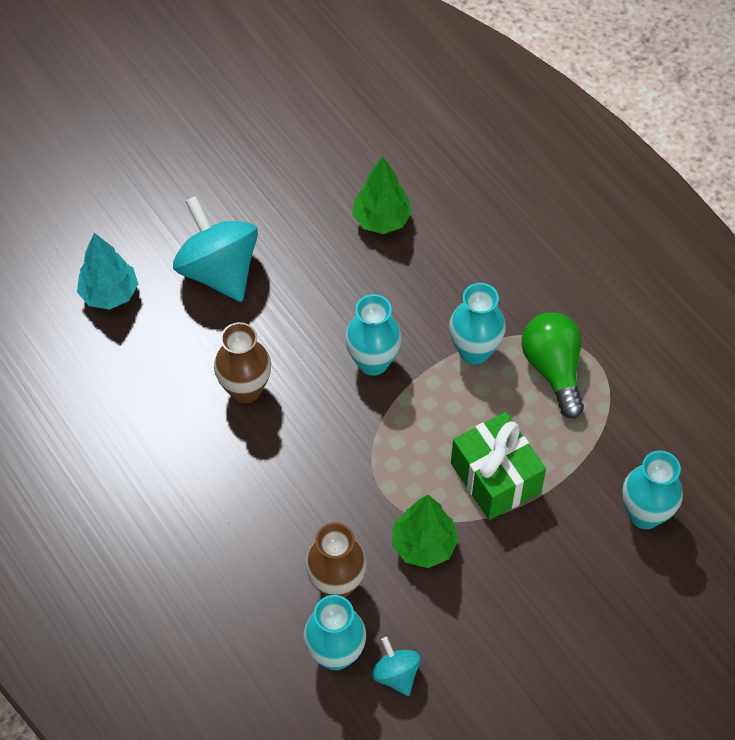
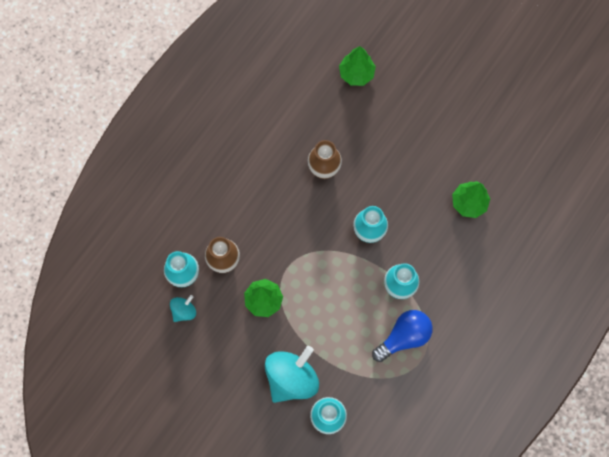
camera: 70 degrees right, 15 degrees up
turquoise tree [77,233,138,310] -> green tree [339,46,376,86]
turquoise spinning top [173,196,258,302] -> turquoise spinning top moved to [265,346,319,403]
green gift [451,412,546,520] -> none
green light bulb [522,312,584,418] -> blue light bulb [372,310,433,362]

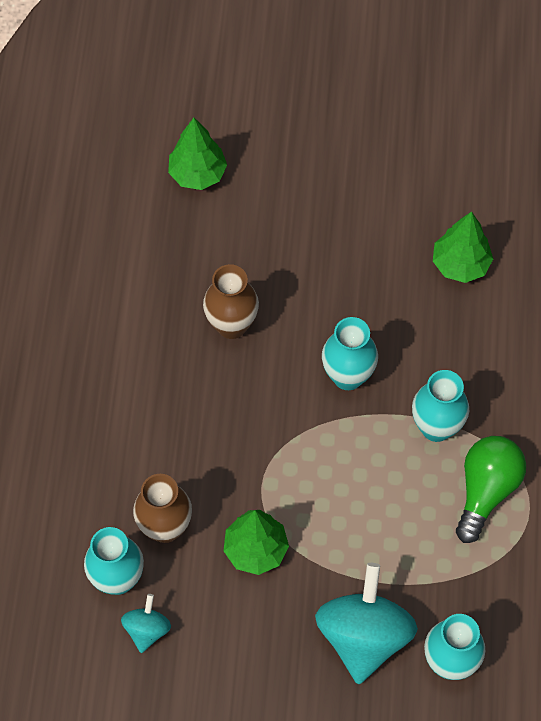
camera: 30 degrees left, 10 degrees down
blue light bulb [372,310,433,362] -> green light bulb [456,436,526,543]

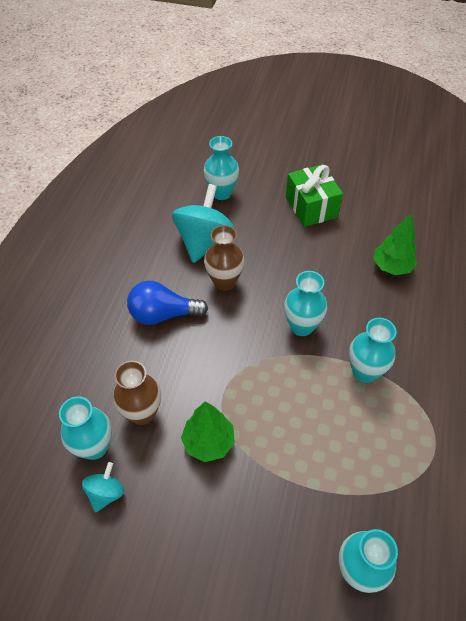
camera: 10 degrees right, 10 degrees down
green tree [168,118,227,190] -> turquoise vase [204,136,239,200]
turquoise spinning top [315,563,418,684] -> turquoise spinning top moved to [172,184,235,263]
green light bulb [456,436,526,543] -> none
none -> blue light bulb [127,280,208,325]
none -> green gift [286,164,343,227]

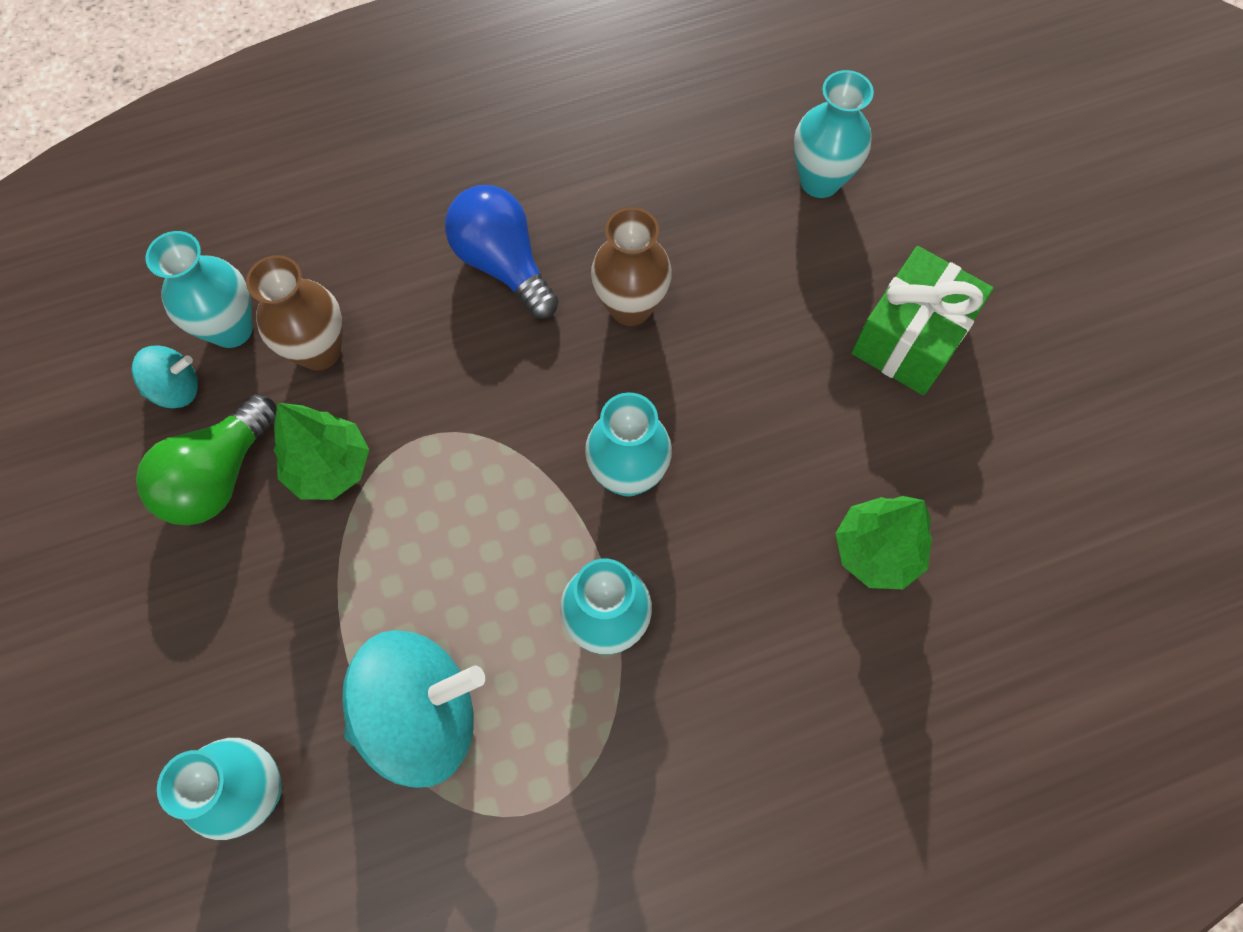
camera: 55 degrees right, 15 degrees up
turquoise spinning top [172,184,235,263] -> turquoise spinning top moved to [342,630,485,788]
none -> green light bulb [136,395,277,525]

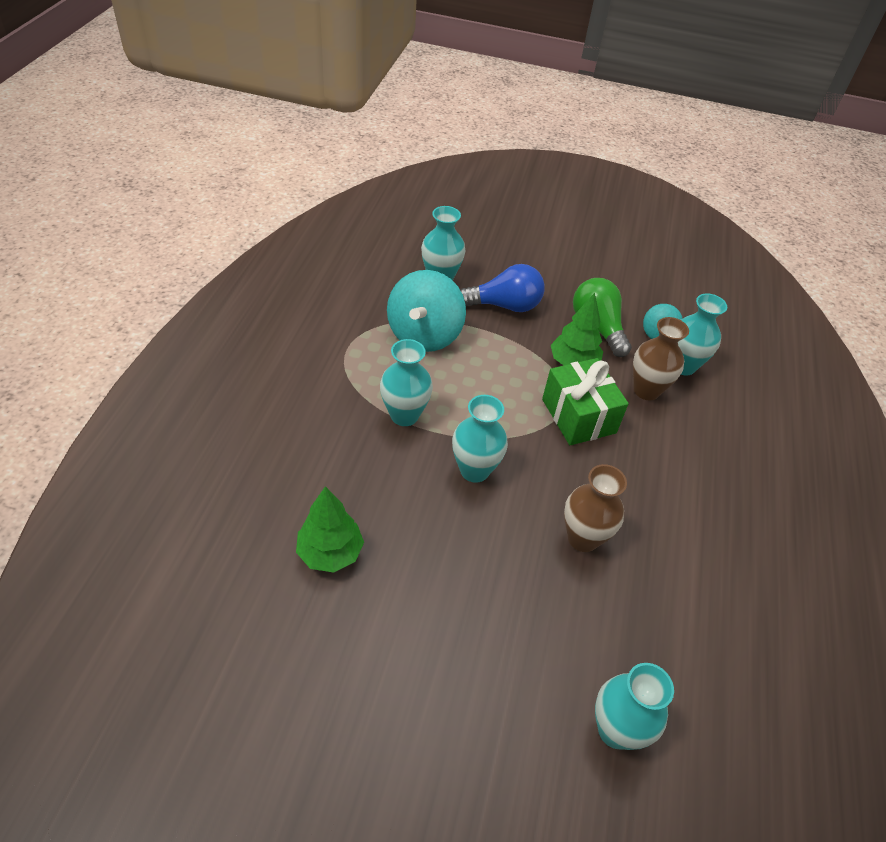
camera: 120 degrees right, 20 degrees down
blue light bulb [445,185,559,319] -> blue light bulb moved to [460,264,545,312]
green gift [851,246,994,395] -> green gift moved to [542,358,629,445]

